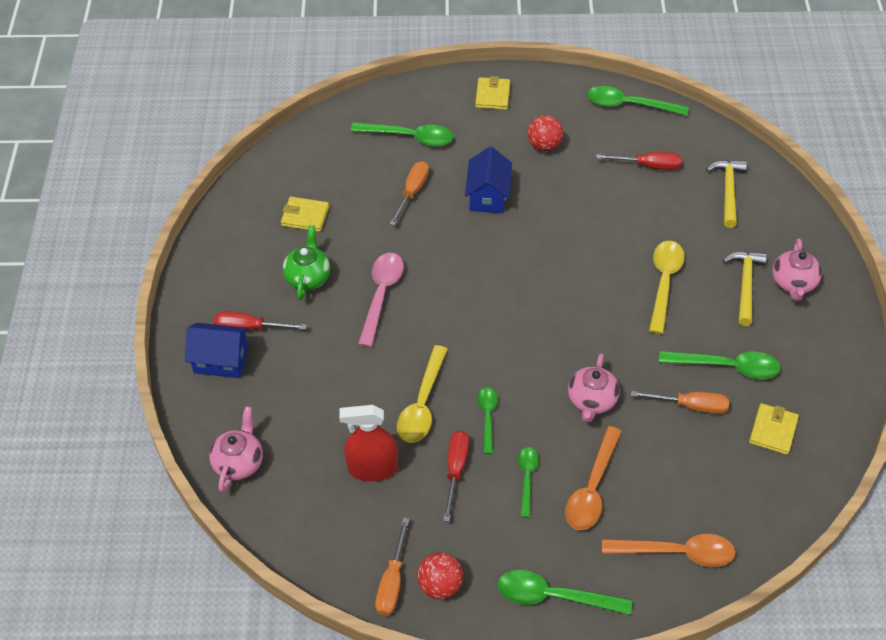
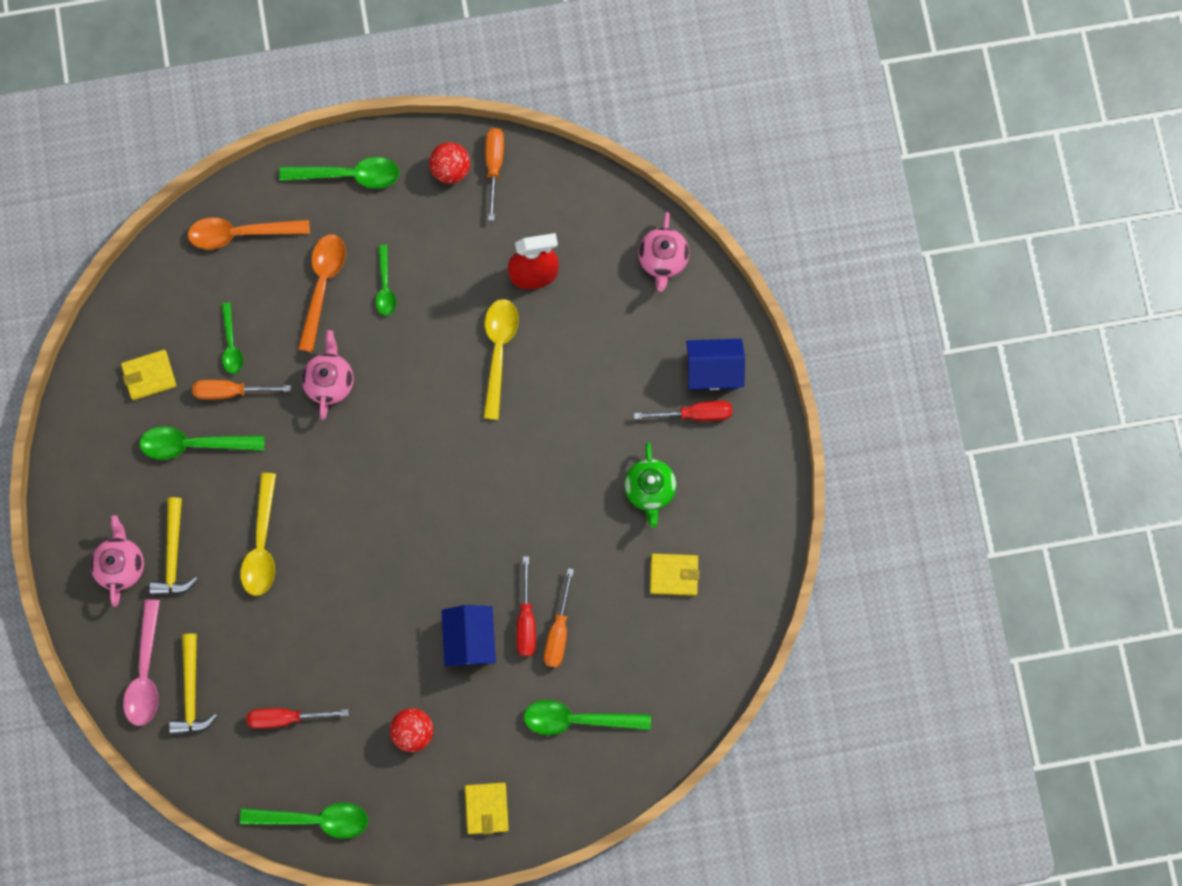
camera: 170 degrees right, 25 degrees up
pink spoon [358,253,404,347] -> pink spoon moved to [123,599,160,726]
red screwdriver [443,431,469,522] -> red screwdriver moved to [517,556,536,656]
green spoon [477,388,498,454] -> green spoon moved to [222,302,243,374]
yellow wallet [749,403,799,455] -> yellow wallet turned 60 degrees clockwise [121,350,176,400]

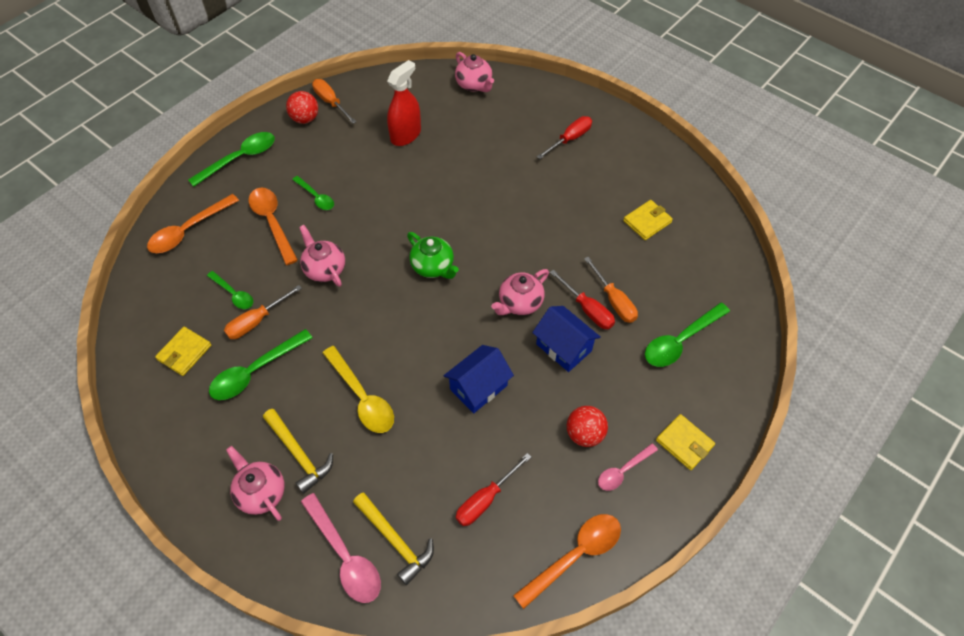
camera: 40 degrees left, 20 degrees down
green spoon [240,802,368,839] -> orange spoon [513,514,621,609]
yellow spoon [484,299,518,420] -> none
green teapot [624,442,677,528] -> green teapot moved to [407,232,459,279]
blue house [686,339,745,390] -> blue house moved to [444,345,514,413]
none -> pink teapot [491,269,549,315]
none -> pink spoon [598,443,658,491]

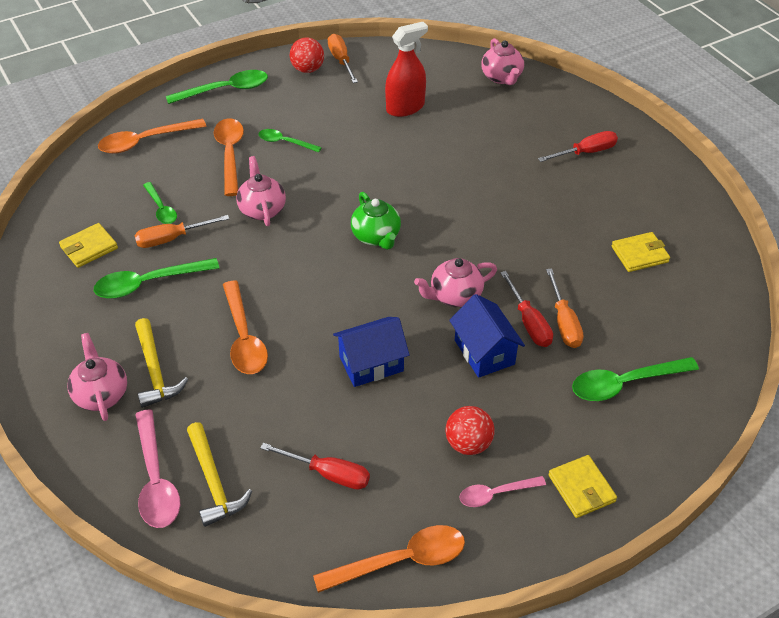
camera: 20 degrees right, 10 degrees down
green spoon [292,176,334,210] -> green spoon turned 135 degrees clockwise [258,129,322,152]
yellow spoon [323,346,394,433] -> orange spoon [223,281,268,374]
red screwdriver [456,453,531,526] -> red screwdriver turned 135 degrees counterclockwise [260,443,370,489]

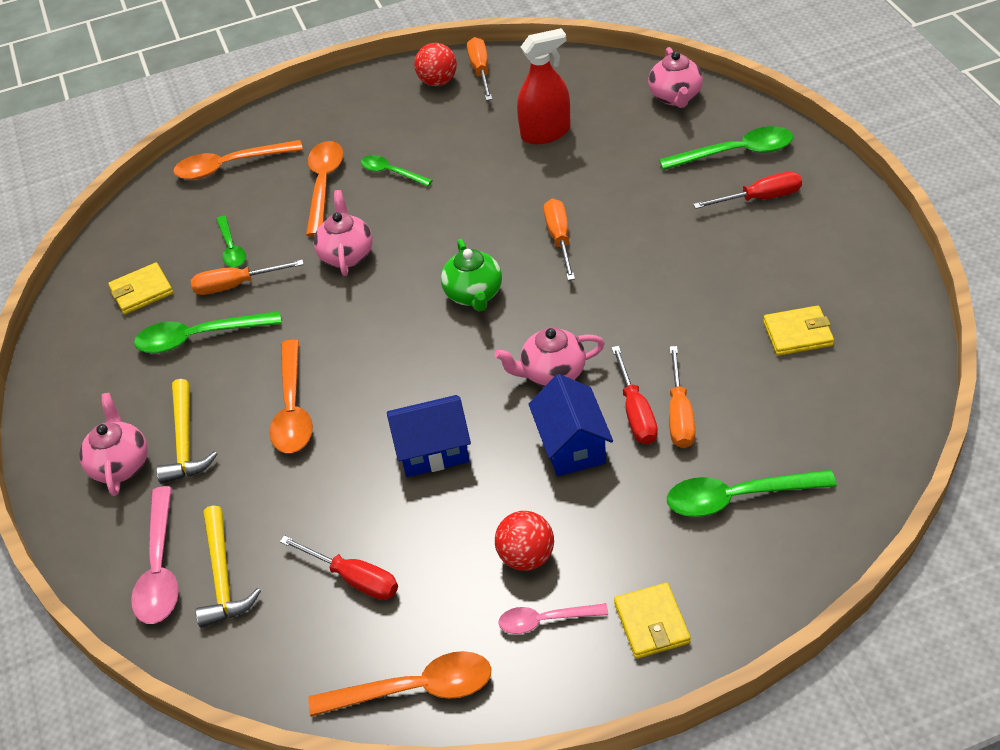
camera: 15 degrees right, 0 degrees up
green spoon [166,70,268,104] -> green spoon moved to [659,126,793,170]
none -> orange screwdriver [544,199,575,280]

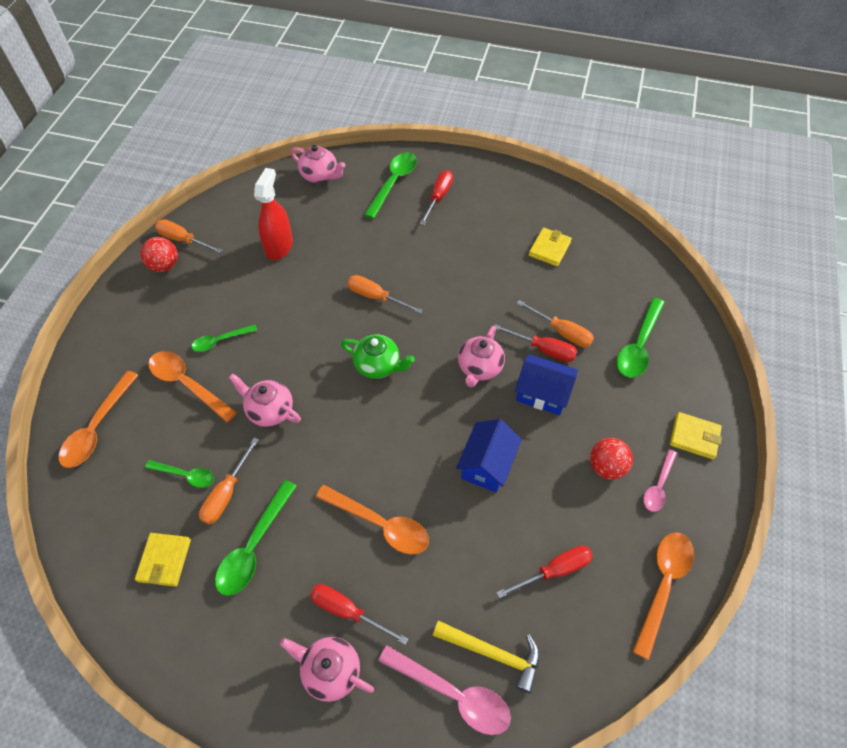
camera: 60 degrees left, 10 degrees up
yellow hammer [156,379,217,484] -> red screwdriver [310,584,408,645]

